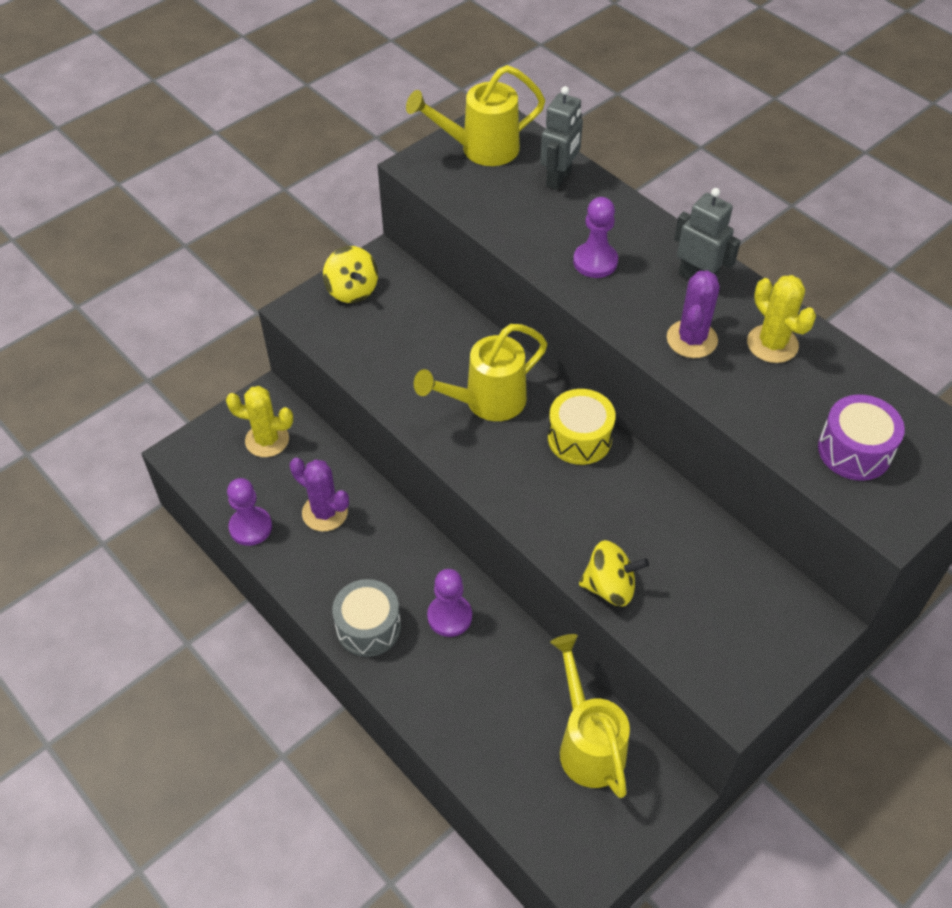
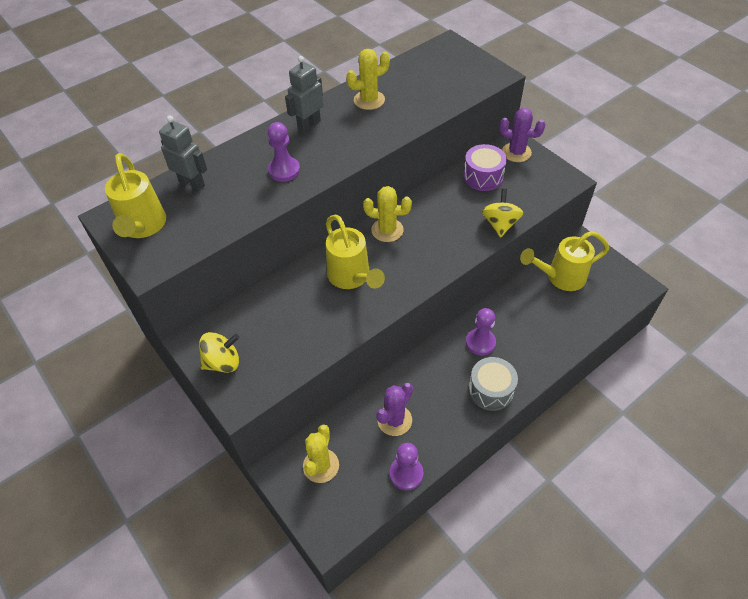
camera: 85 degrees left, 0 degrees up
yellow drum [548,389,616,465] -> yellow cactus [363,186,412,242]
purple cactus [667,270,719,358] -> purple cactus moved to [499,108,546,162]
purple drum [818,395,905,481] -> purple drum moved to [463,144,507,191]

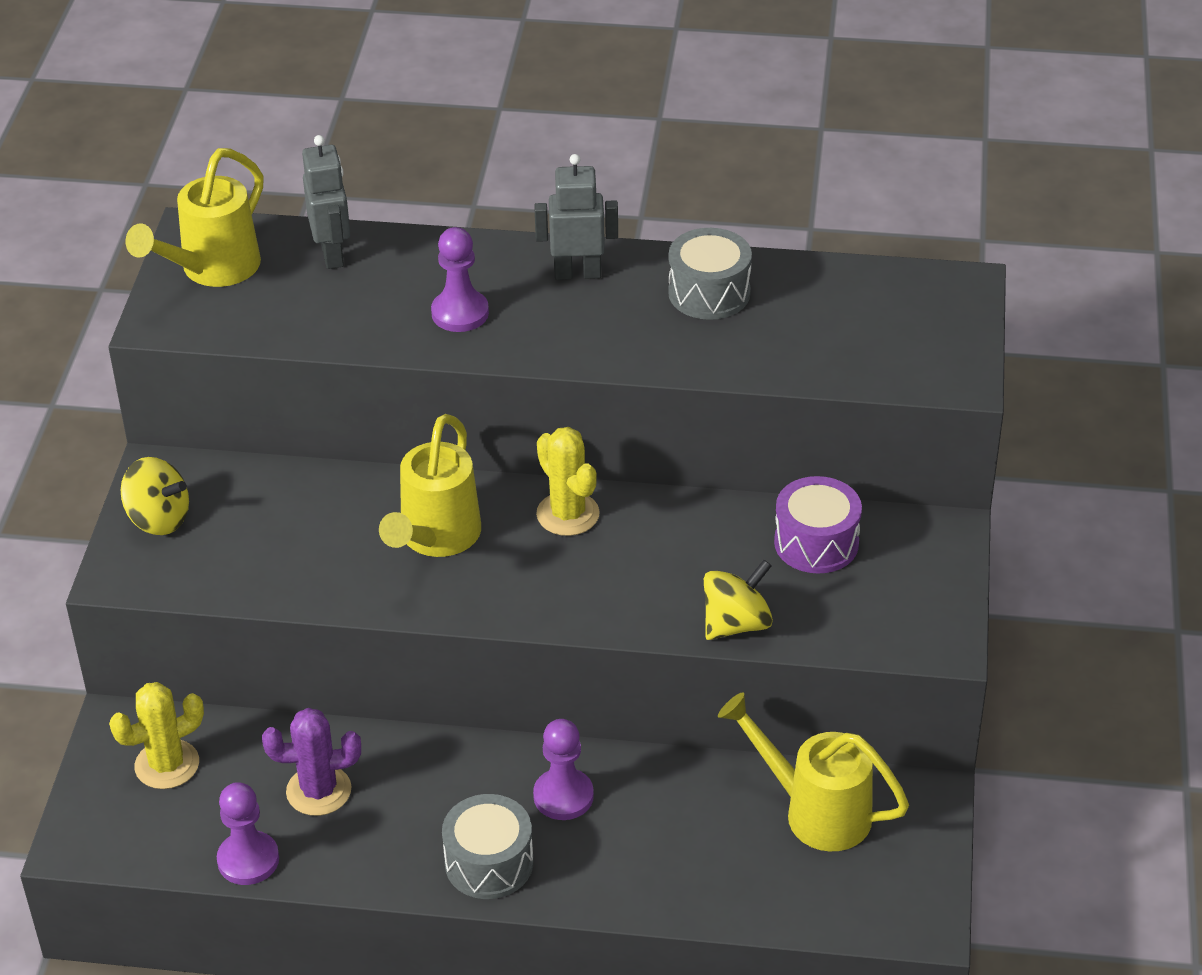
camera: 45 degrees right, 10 degrees down
yellow cactus [346,49,390,110] -> grey drum [668,228,752,320]
purple cactus [499,108,546,162] -> none

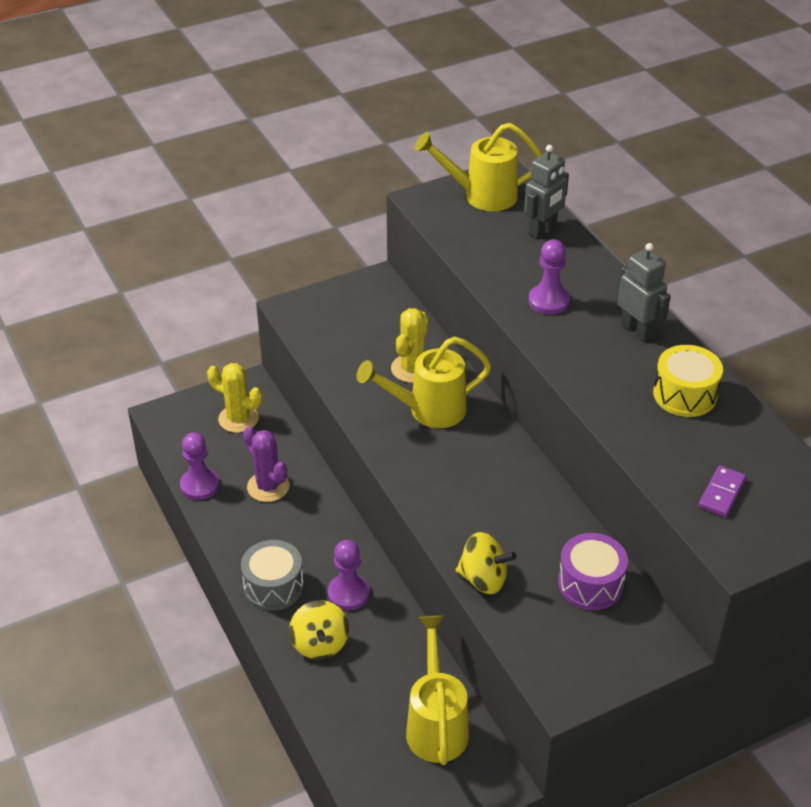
camera: 55 degrees right, 0 degrees up
yellow spinning top [121,457,189,535] -> yellow spinning top moved to [289,600,349,659]
yellow cactus [536,427,600,536] -> yellow cactus moved to [391,308,428,383]
grey drum [668,228,752,320] -> yellow drum [653,345,723,417]
none -> purple domino [698,465,746,517]

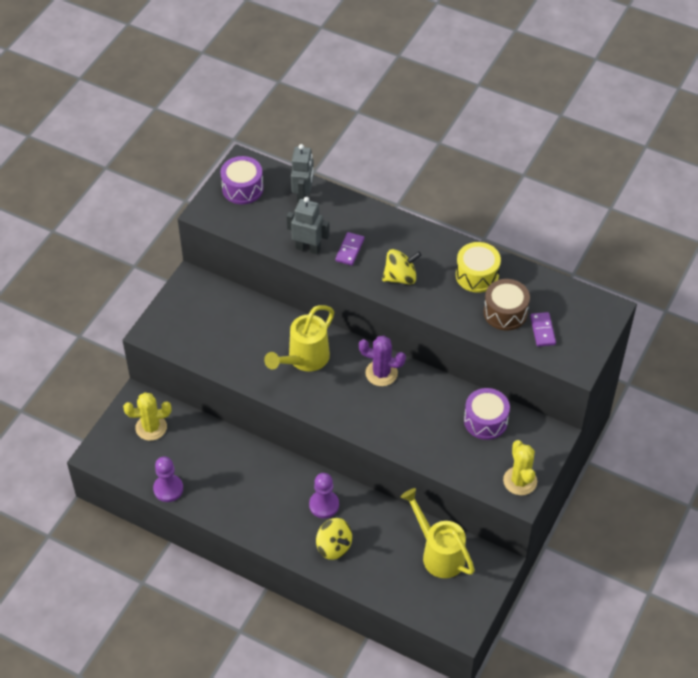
camera: 35 degrees left, 10 degrees up
grey drum [241,540,304,611] -> none
purple cactus [243,427,289,502] -> purple cactus moved to [359,336,406,386]
yellow cactus [391,308,428,383] -> yellow cactus moved to [503,440,537,495]
yellow watering can [415,123,542,211] -> purple drum [221,156,263,204]
yellow spinning top [456,532,516,594] -> yellow spinning top moved to [382,249,421,285]
purple pawn [529,239,570,315] -> purple domino [335,232,364,266]
grey robot [618,243,671,341] -> grey robot moved to [286,197,330,255]
none -> brown drum [483,279,530,330]

